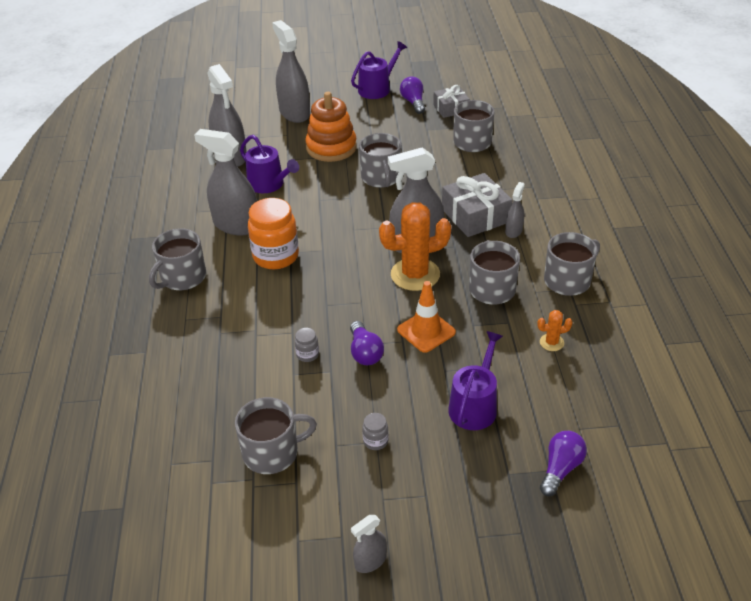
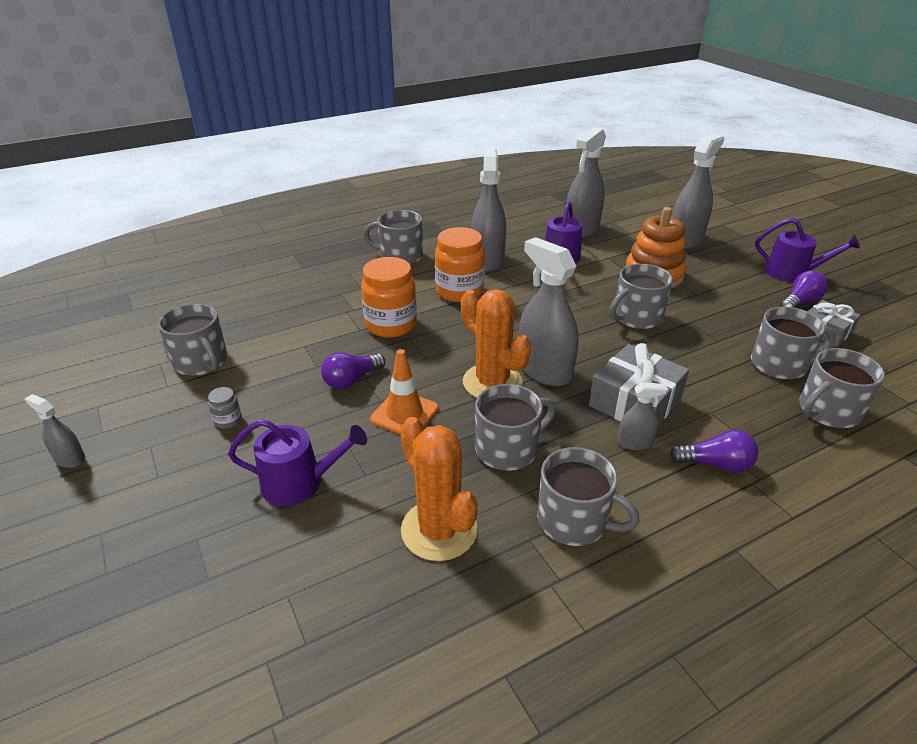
camera: 65 degrees right, 5 degrees down
grey jar [294,328,319,362] -> none
orange cactus [537,310,573,351] -> orange cactus [400,417,478,561], size x2.21
purple light bulb [540,431,587,496] -> purple light bulb moved to [670,430,758,473]
none -> orange jar [361,257,417,338]
none -> grey mug [799,348,885,428]

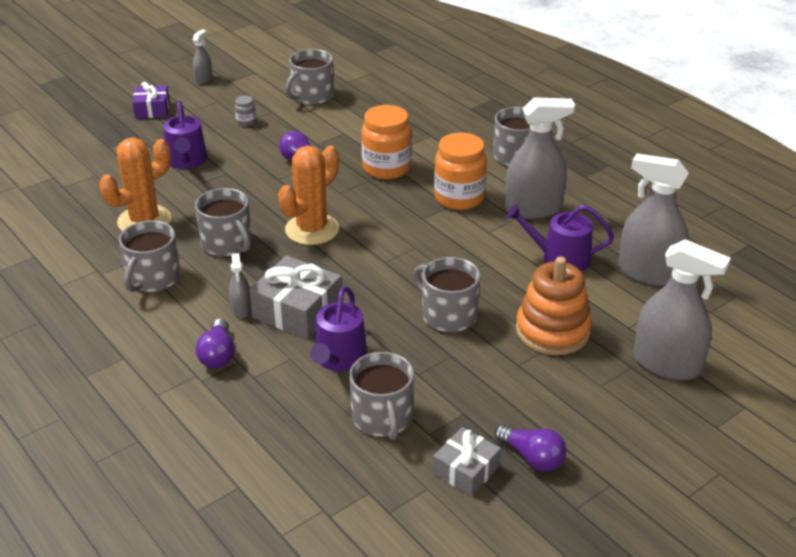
camera: 80 degrees right, 0 degrees up
orange traffic cone [370,349,439,434] -> none
grey spray bottle [519,237,578,386] -> none
purple watering can [755,218,860,282] -> purple watering can moved to [310,286,367,371]
grey mug [799,348,885,428] -> none
none -> purple gift [132,82,170,118]

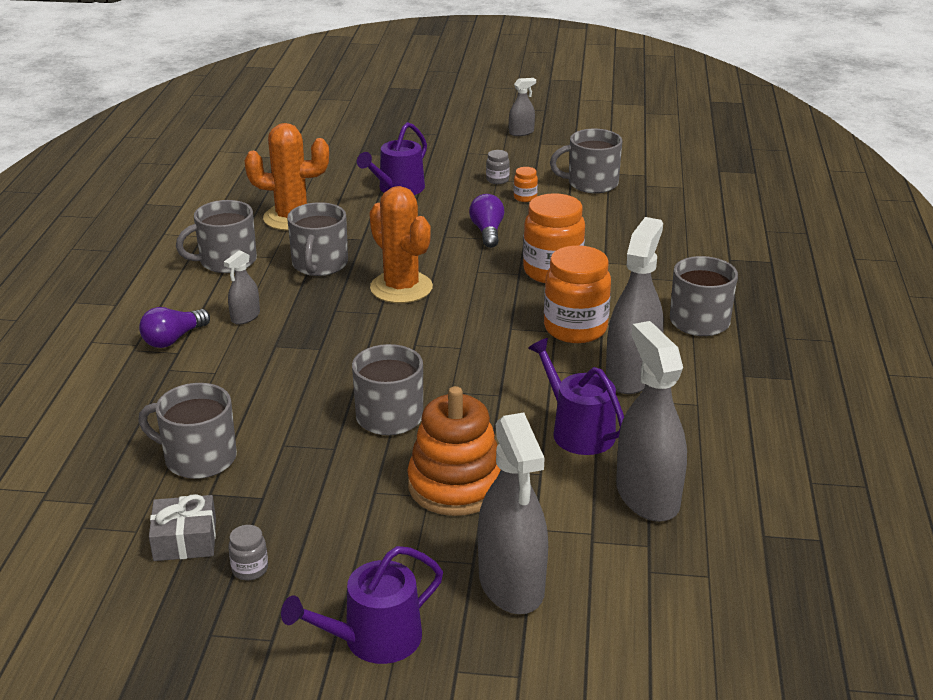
camera: 45 degrees right, 5 degrees down
purple gift [132,82,170,118] -> none
grey gift [249,256,342,339] -> none
orange cactus [278,146,339,245] -> orange cactus turned 60 degrees clockwise [369,186,433,303]
purple watering can [310,286,367,371] -> purple watering can moved to [281,546,443,664]
grey mug [349,352,414,440] -> grey mug turned 75 degrees clockwise [138,383,237,479]
purple light bulb [495,424,566,472] -> grey jar [228,525,268,580]
grey spray bottle [505,97,575,219] -> grey spray bottle turned 105 degrees counterclockwise [606,217,664,394]
none -> orange jar [514,167,538,202]

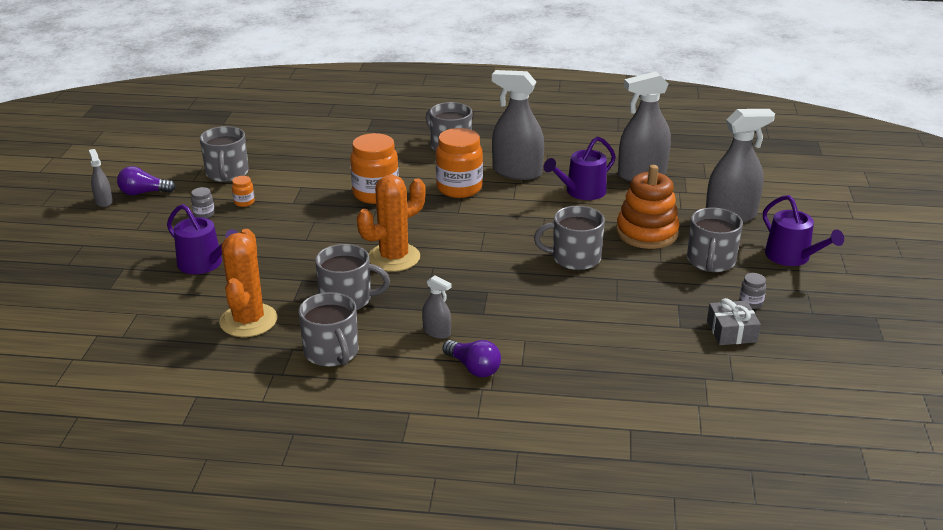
camera: 90 degrees left, 0 degrees up
grey mug [138,383,237,479] -> grey mug moved to [687,208,743,272]
purple light bulb [469,194,504,248] -> purple light bulb moved to [117,166,176,195]

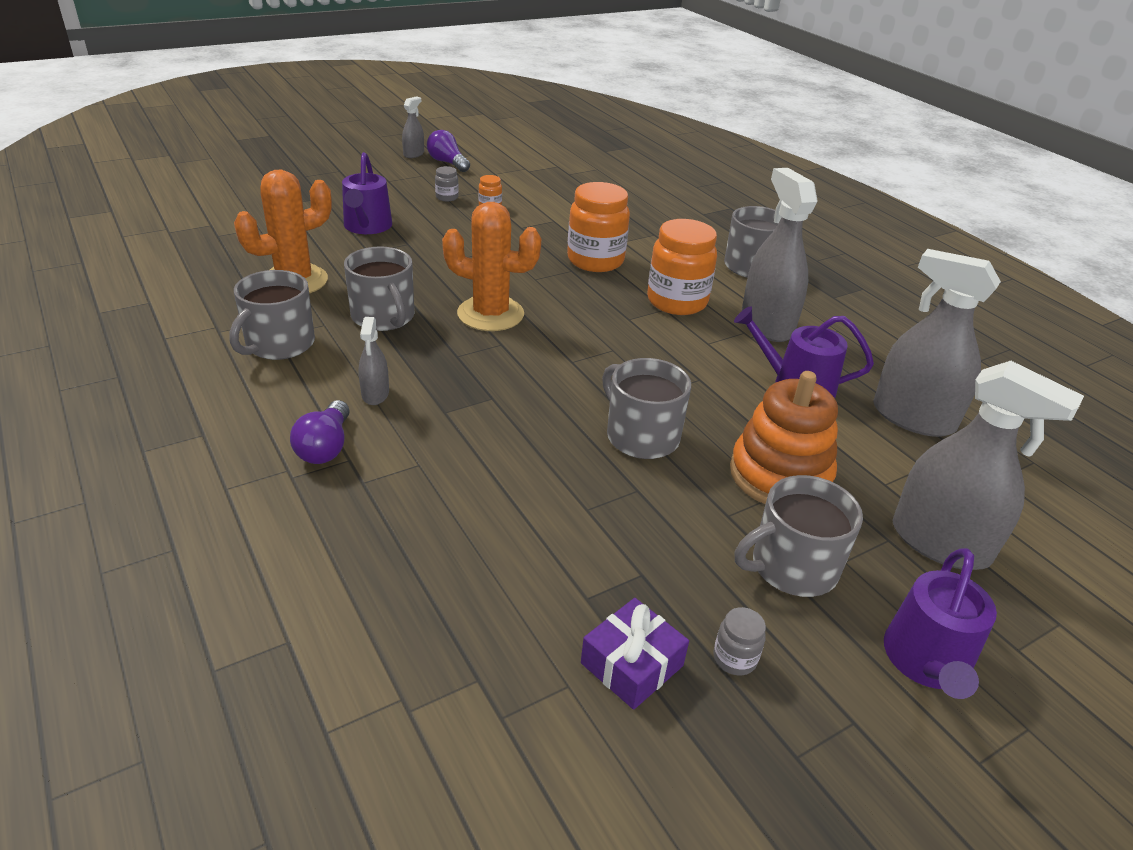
camera: 50 degrees right, 5 degrees up
grey mug [200,126,249,182] -> none
grey gift [707,298,761,345] -> purple gift [581,598,689,710]

